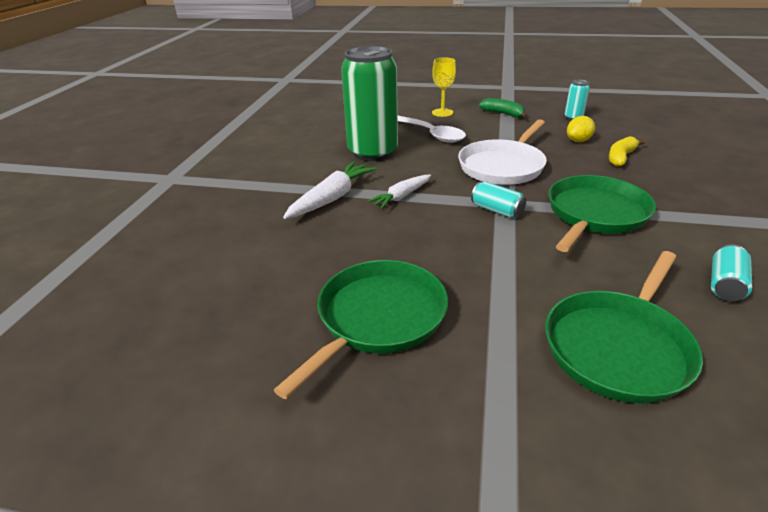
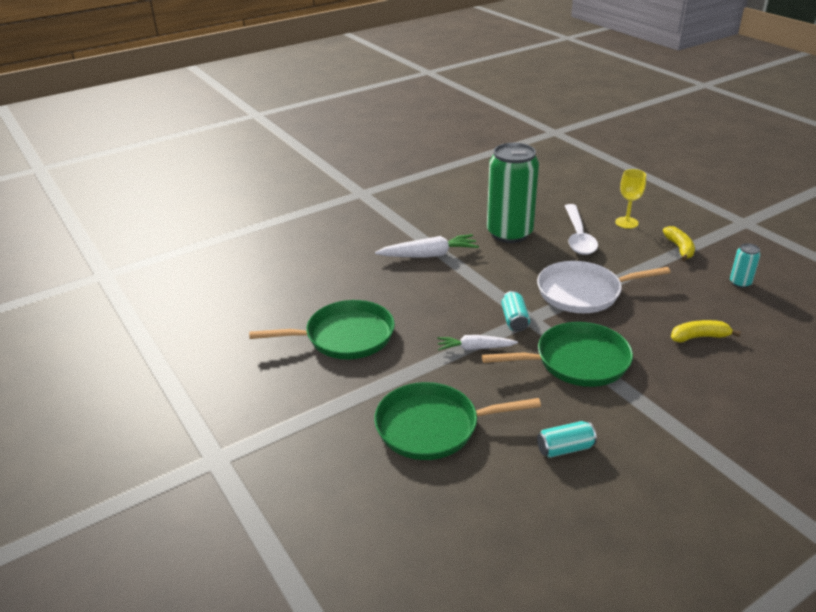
camera: 45 degrees right, 0 degrees up
white carrot [367,175,431,209] -> white carrot moved to [437,335,518,350]
green banana [479,98,527,118] -> yellow banana [663,226,695,261]
yellow lemon [567,116,595,142] -> none

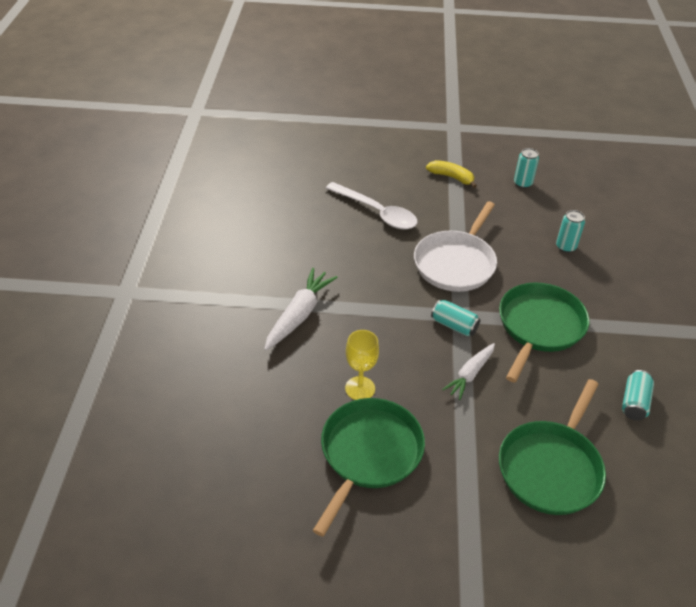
camera: 55 degrees left, 10 degrees up
green can [487,143,539,243] -> none
yellow goblet [615,169,646,229] -> yellow goblet moved to [345,330,379,400]
yellow banana [671,320,741,343] -> turquoise can [556,210,585,253]

